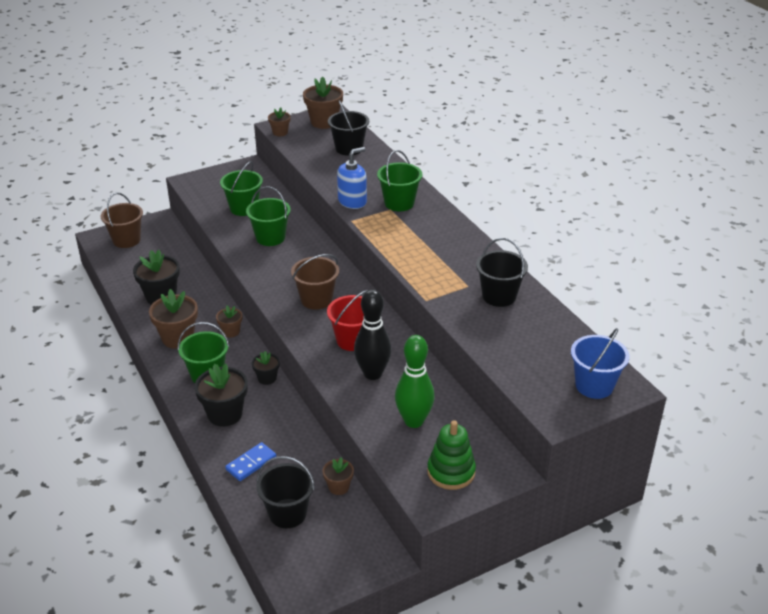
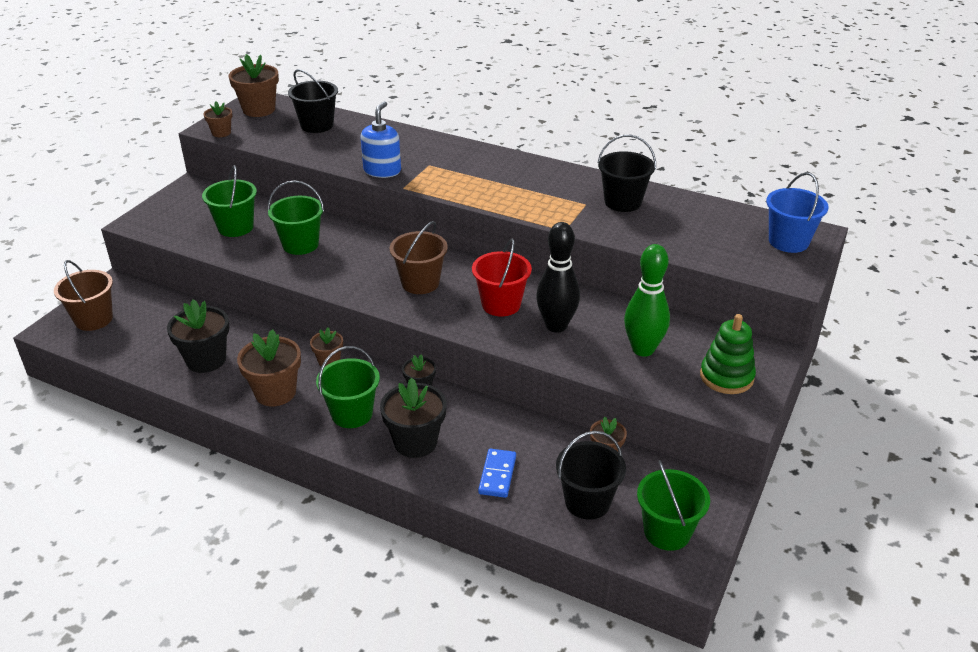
camera: 35 degrees left, 0 degrees up
green bucket [377,150,422,211] -> green bucket moved to [637,460,710,551]

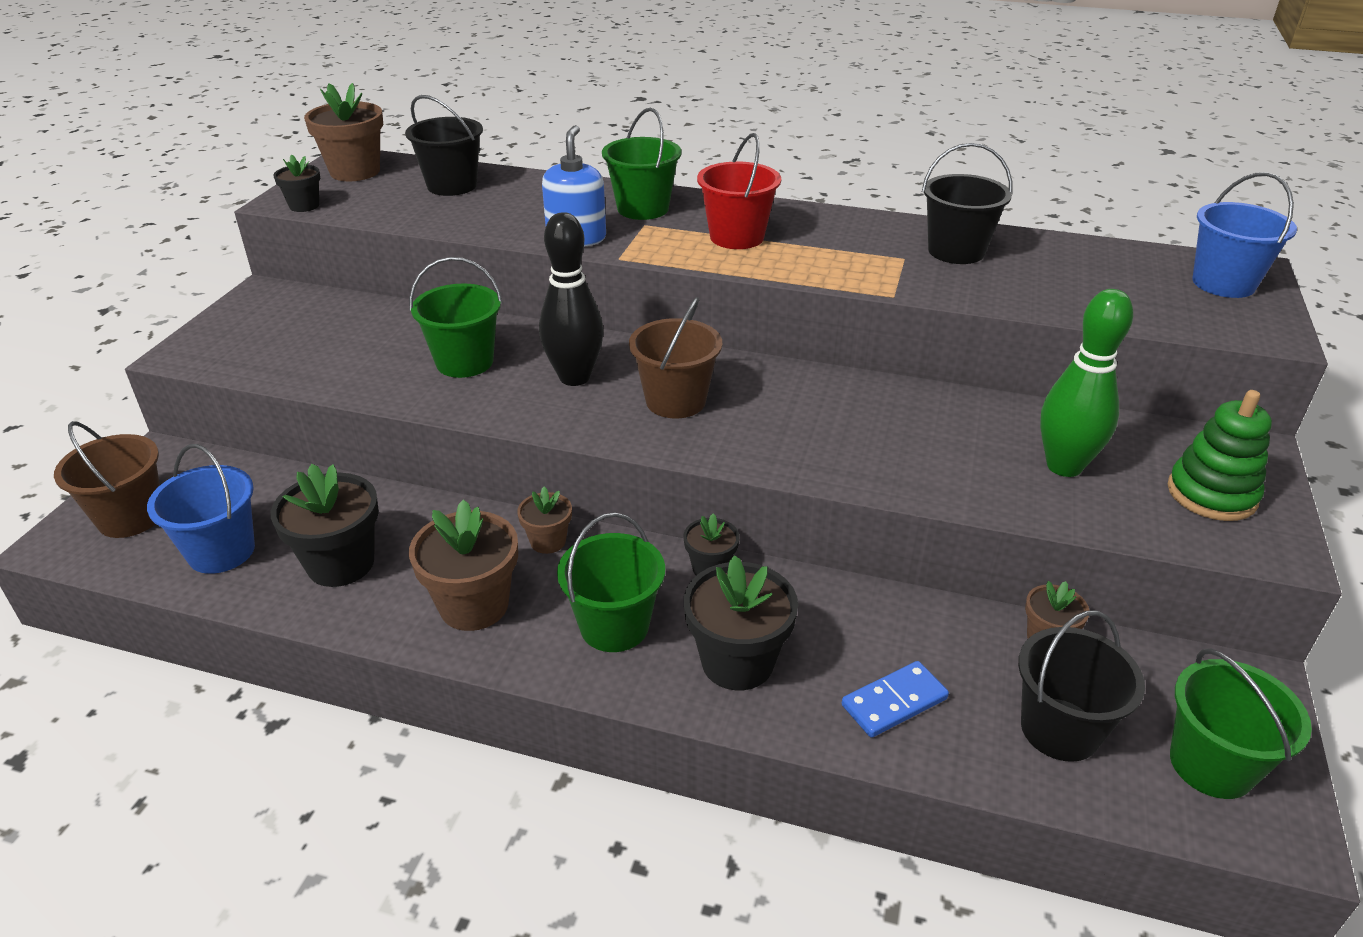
camera: 10 degrees left, 0 degrees up
green bucket [202,165,257,237] -> green bucket moved to [602,108,682,220]
brown flower pot [203,101,233,137] -> black flower pot [273,154,320,212]
red bucket [472,238,532,317] -> red bucket moved to [697,133,781,249]
blue domino [478,449,516,498] -> blue domino turned 60 degrees clockwise [842,661,949,738]
black bowling pin [536,222,580,332] -> black bowling pin moved to [539,212,604,386]
none -> blue bucket [147,444,255,574]

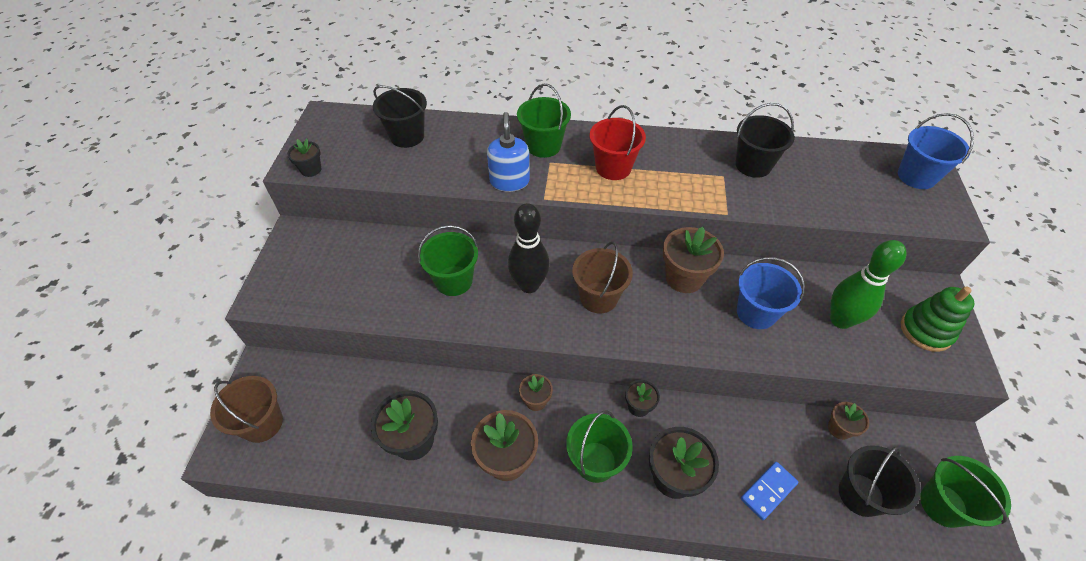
camera: 10 degrees left, 15 degrees up
blue bucket [147,444,255,574] -> blue bucket moved to [737,257,805,329]
brown flower pot [304,83,383,181] -> brown flower pot moved to [663,227,724,293]

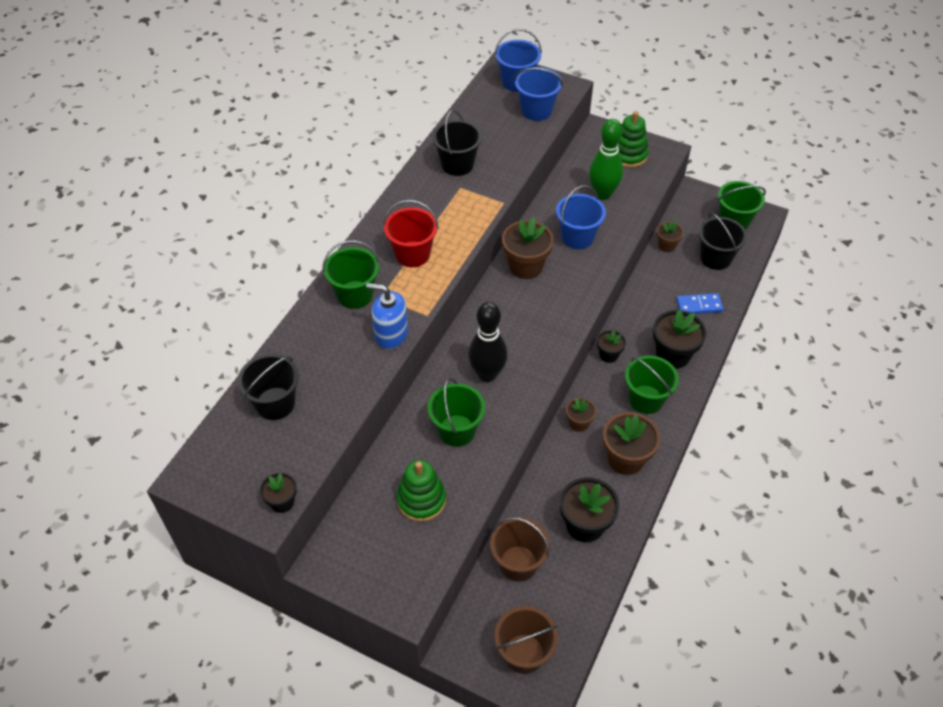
camera: 70 degrees left, 0 degrees up
brown bucket [572,242,633,313] -> brown bucket moved to [490,517,550,582]
blue domino [741,462,798,520] -> blue domino turned 75 degrees counterclockwise [677,293,723,314]
none -> green stacking toy [397,460,446,522]
none -> blue bucket [514,67,563,121]

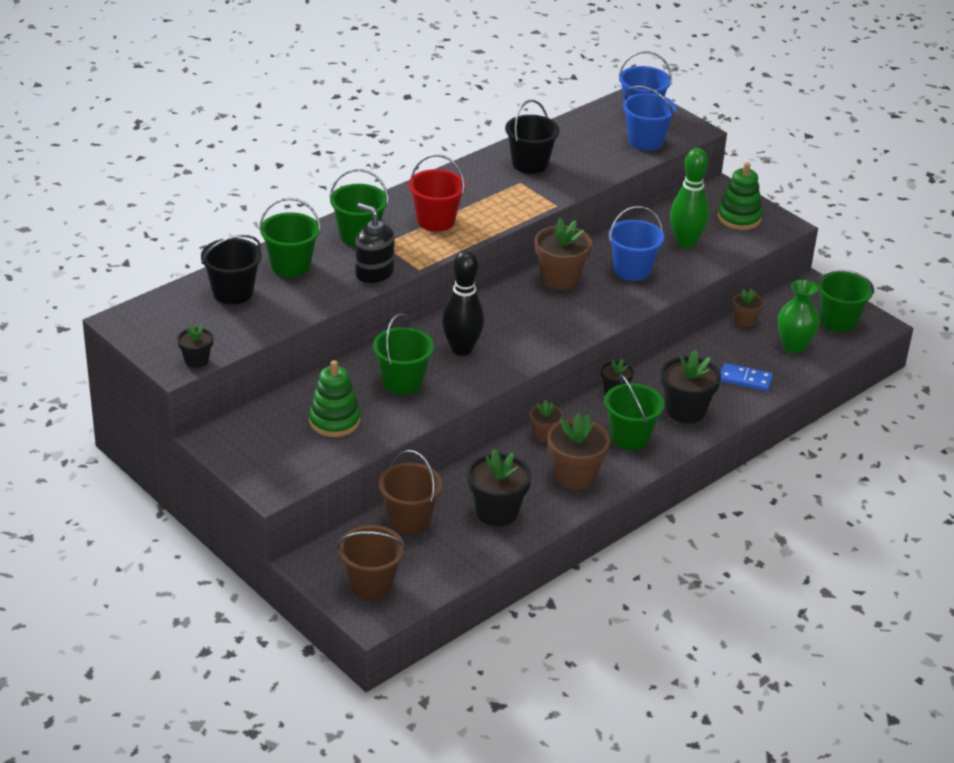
camera: 20 degrees right, 15 degrees down
blue soap dispenser [366,283,408,349] -> black soap dispenser [355,203,395,284]
black bucket [699,213,747,270] -> green vase [778,280,820,353]
none -> green bucket [259,198,321,277]

